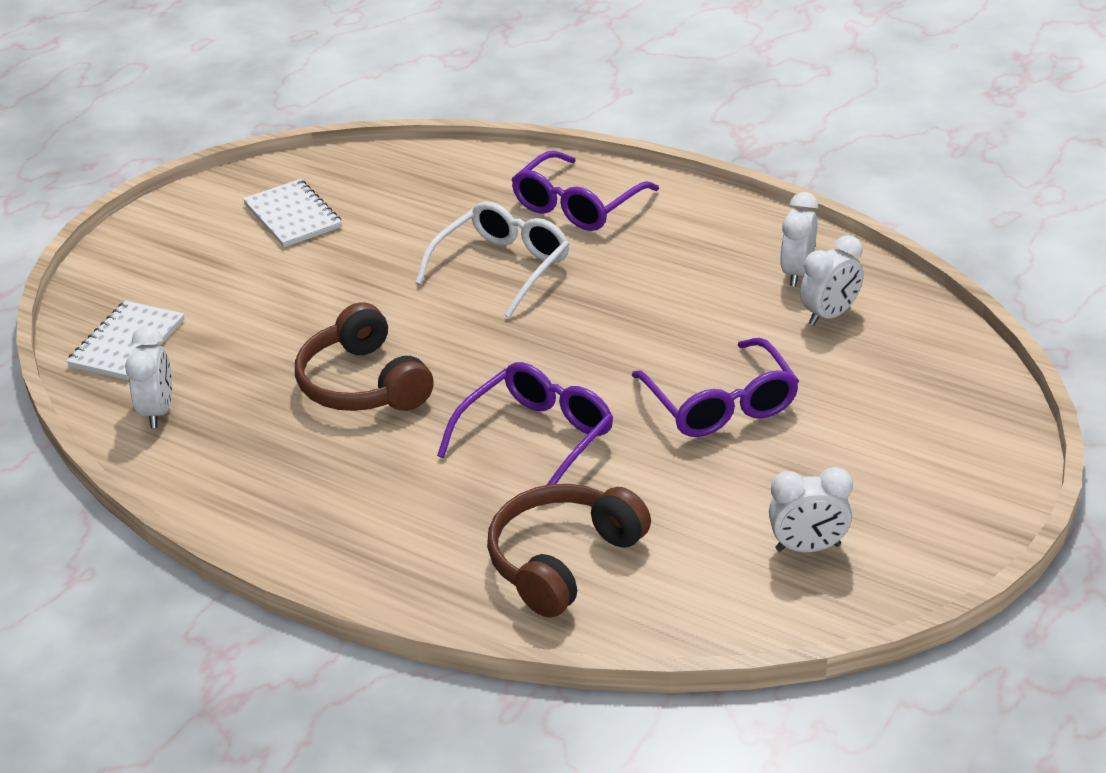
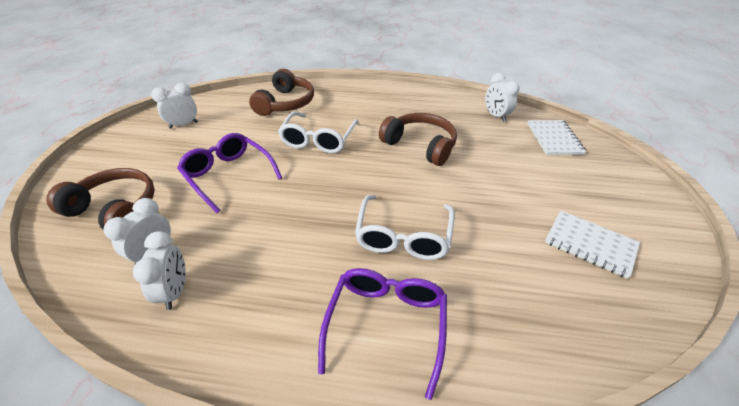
camera: 155 degrees right, 5 degrees up
purple glasses [437,362,613,485] -> white glasses [278,112,359,153]
none -> brown headphones [46,168,155,230]

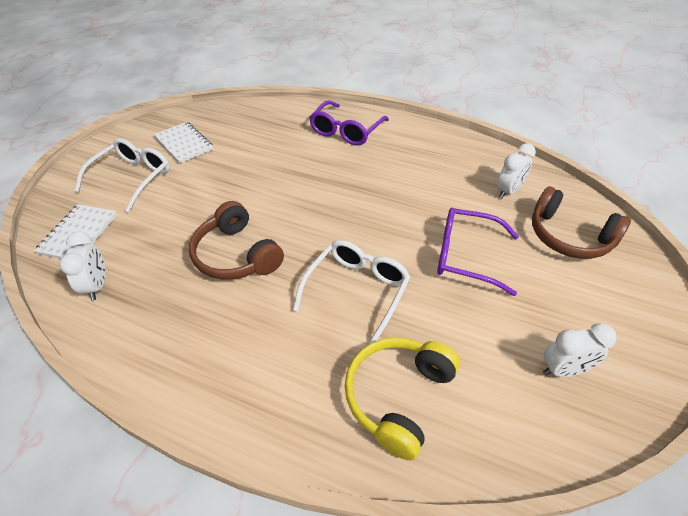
camera: 165 degrees left, 5 degrees up
white clock [133,231,186,310] -> none
purple glasses [177,133,282,213] -> purple glasses turned 135 degrees clockwise [437,208,519,296]
brown headphones [249,69,314,116] -> yellow headphones [345,337,460,460]
white glasses [355,195,455,260] -> white glasses moved to [74,138,170,212]

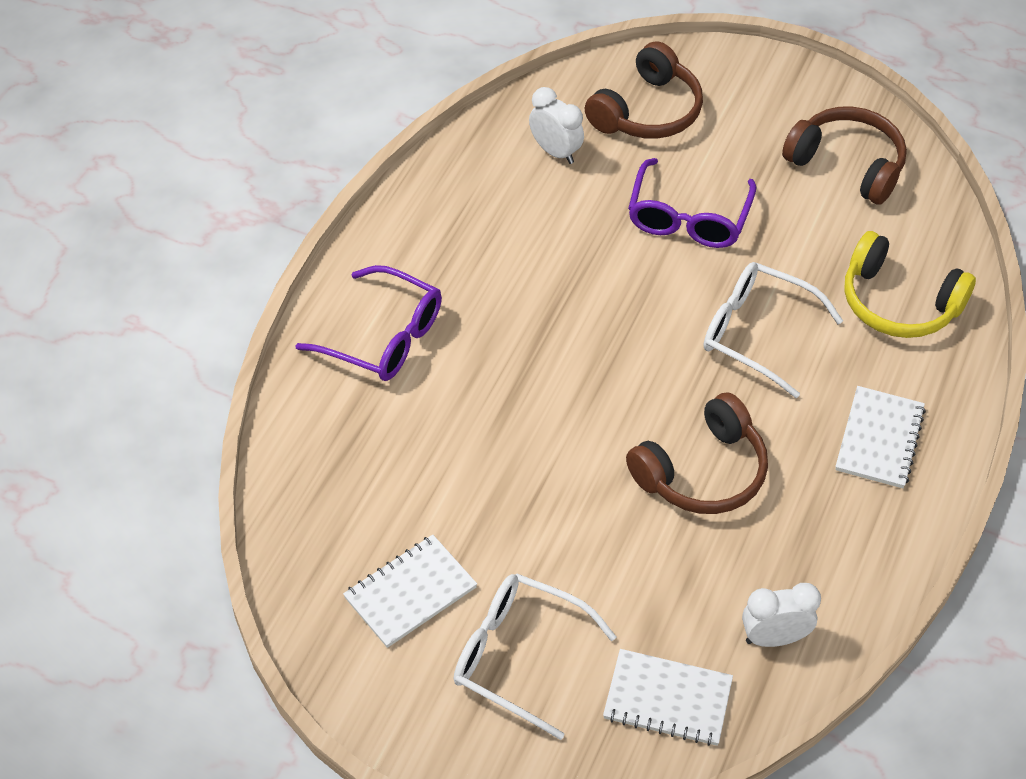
camera: 90 degrees left, 5 degrees up
white clock [543,323,617,377] -> brown headphones [782,106,907,205]
none -> white notebook [835,386,926,488]

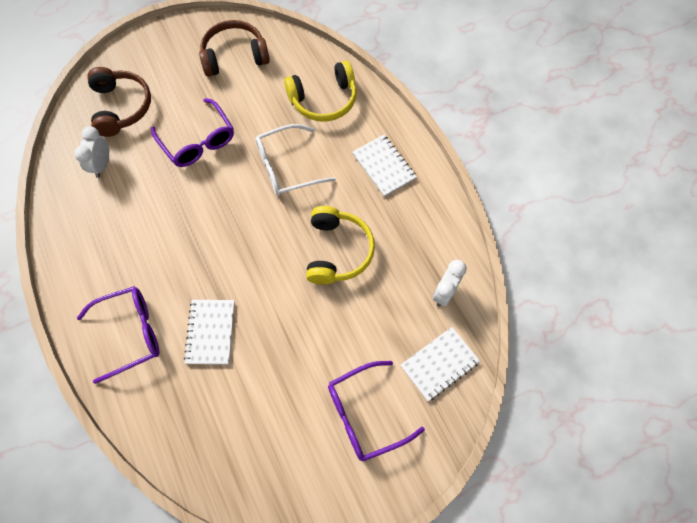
camera: 50 degrees left, 15 degrees up
white notebook [343,535,477,648] -> white notebook moved to [184,300,235,365]
white glasses [454,573,616,740] -> purple glasses [328,361,425,461]
white clock [529,87,584,164] -> white clock turned 75 degrees counterclockwise [74,126,109,178]
brown headphones [626,392,768,514] -> yellow headphones [306,206,375,285]

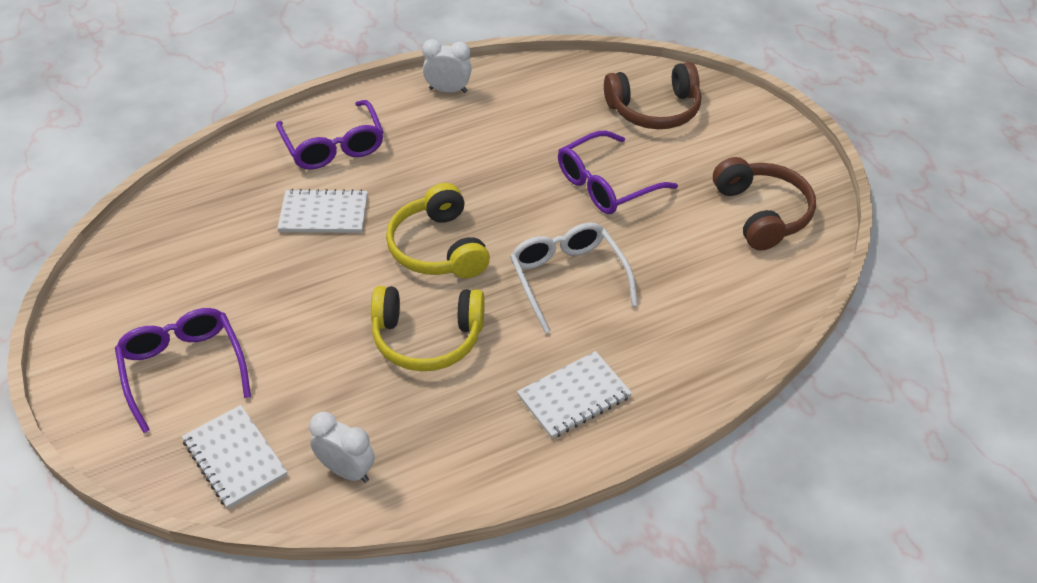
camera: 90 degrees right, 20 degrees down
white clock [74,126,109,178] -> white clock moved to [422,39,472,93]
yellow headphones [284,60,357,122] -> yellow headphones moved to [386,183,490,278]

